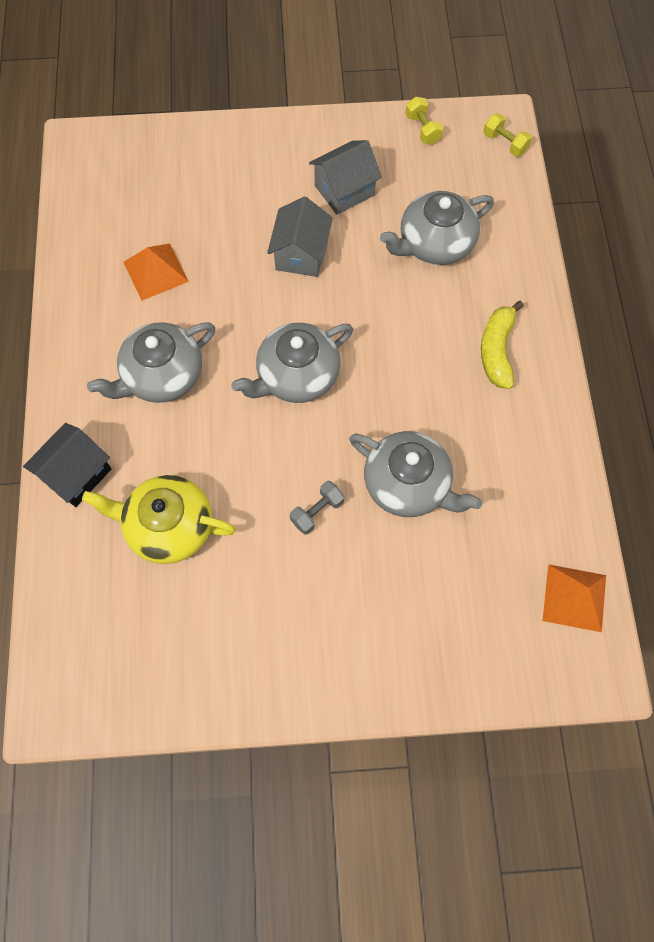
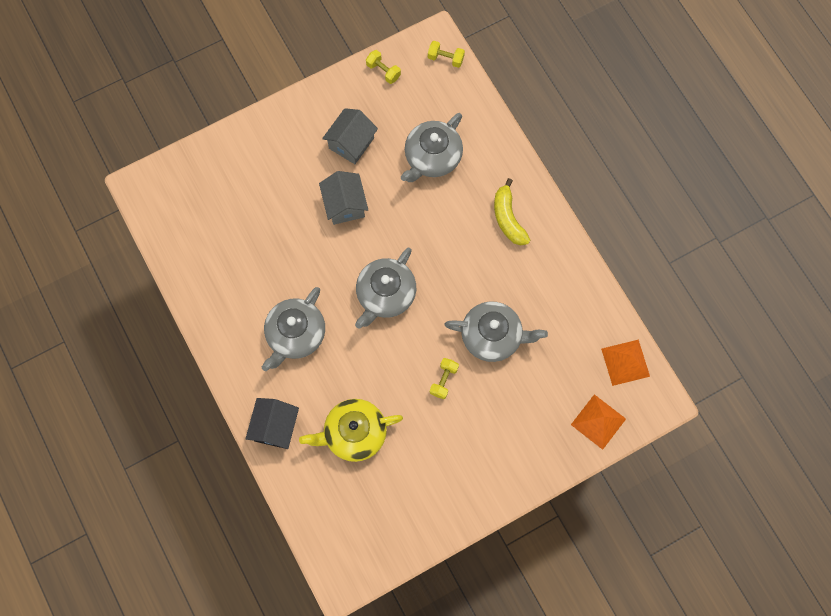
camera: 25 degrees left, 5 degrees up
orange pyramid [123,243,189,301] -> orange pyramid moved to [571,394,626,450]
grey dumbbell [290,481,345,535] -> yellow dumbbell [430,358,459,399]

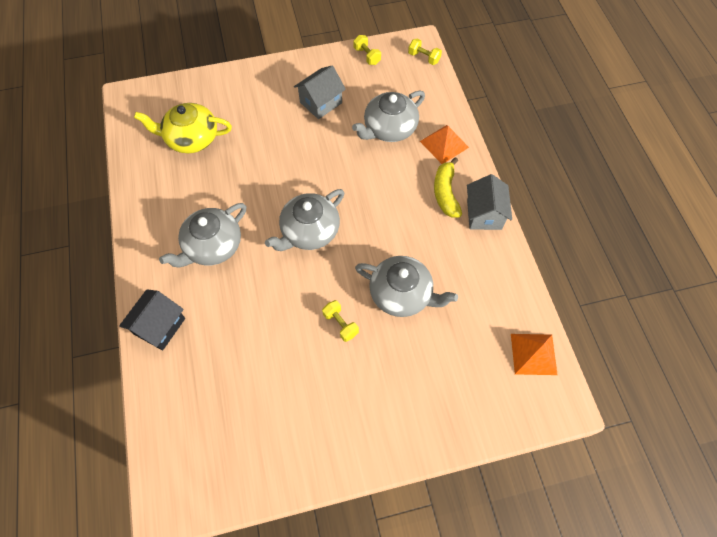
camera: 15 degrees right, 10 degrees down
yellow teapot [299,399,403,462] -> yellow teapot moved to [134,103,232,153]
grey house [319,171,368,225] -> grey house moved to [467,174,512,230]
yellow dumbbell [430,358,459,399] -> yellow dumbbell turned 75 degrees counterclockwise [322,300,359,342]
orange pyramid [571,394,626,450] -> orange pyramid moved to [420,125,469,164]

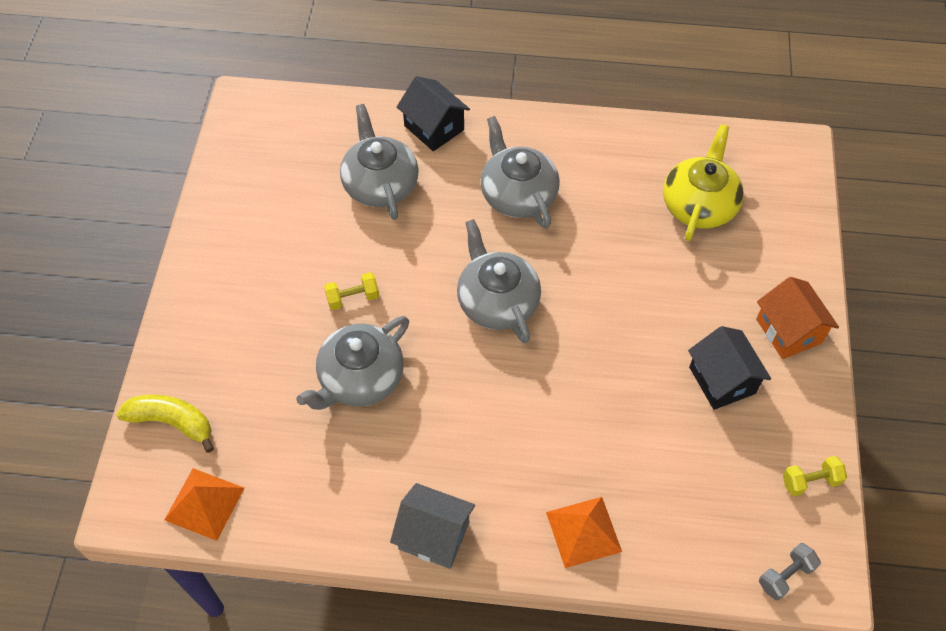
camera: 110 degrees right, 5 degrees down
grey house [294,65,346,119] -> black house [688,326,771,410]
grey teapot [352,91,425,142] -> grey teapot moved to [340,104,419,220]
yellow dumbbell [408,39,442,65] -> grey dumbbell [759,543,821,600]
yellow banana [434,157,462,218] -> yellow banana moved to [116,395,214,453]
none -> orange house [756,277,839,359]

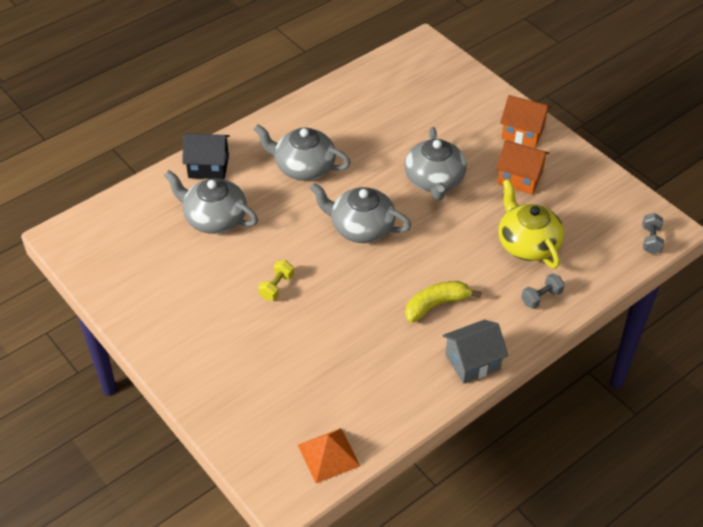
camera: 45 degrees left, 10 degrees down
yellow banana [116,395,214,453] -> yellow banana moved to [405,281,481,323]
grey teapot [296,316,409,410] -> grey teapot moved to [404,127,467,200]
orange pyramid [546,497,622,568] -> grey dumbbell [521,273,565,309]
yellow teapot [663,125,744,241] -> yellow teapot moved to [498,179,564,269]
black house [688,326,771,410] -> orange house [496,140,549,195]
yellow dumbbell [783,456,847,496] -> none

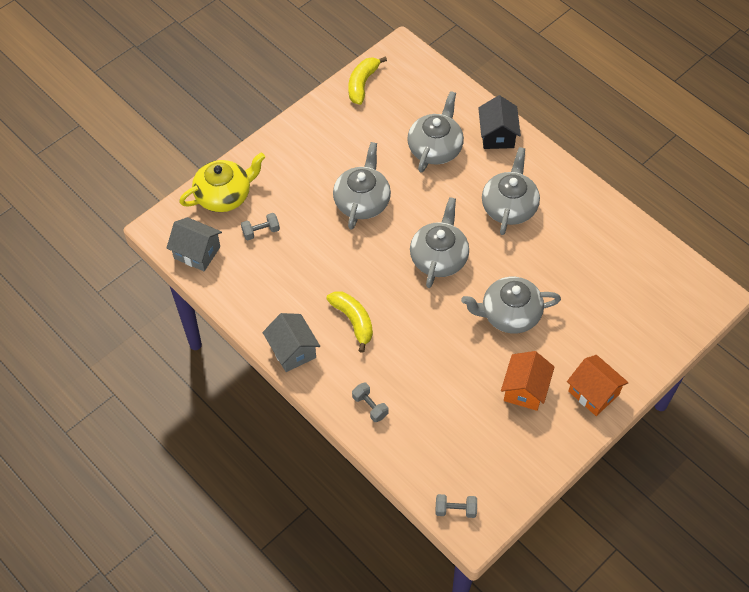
camera: 85 degrees right, 10 degrees up
yellow dumbbell [258,261,294,301] -> grey teapot [333,142,391,230]
orange pyramid [298,428,360,483] -> grey house [166,217,222,271]
yellow teapot [498,179,564,269] -> yellow teapot moved to [179,152,265,212]
orange house [500,95,551,148] -> orange house turned 60 degrees counterclockwise [567,355,629,416]
none -> grey dumbbell [241,213,280,240]
none -> yellow banana [348,57,387,105]

